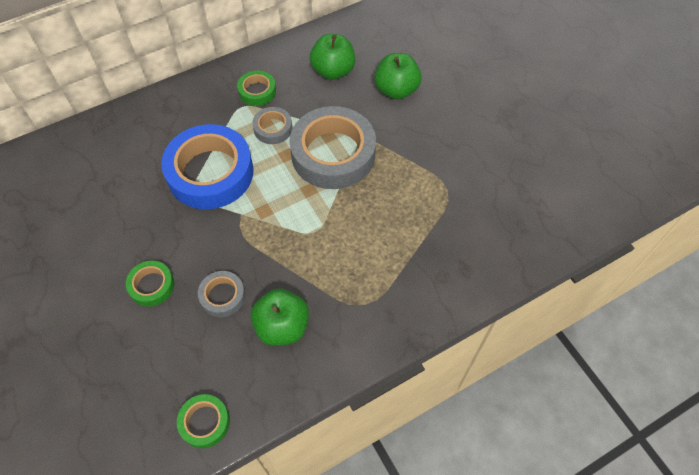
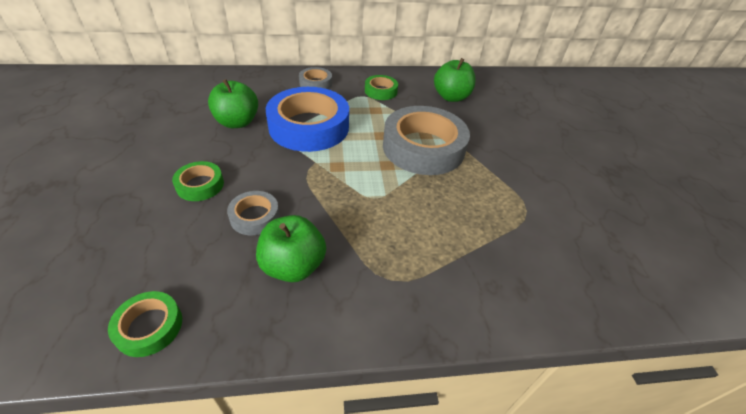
camera: 20 degrees right, 15 degrees down
grey tape [252,107,292,144] -> grey tape moved to [299,67,332,89]
green apple [375,53,422,100] -> green apple moved to [208,79,258,128]

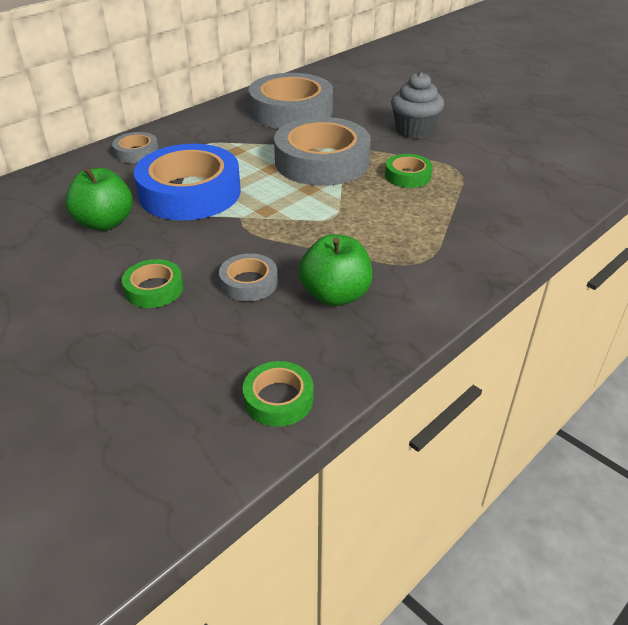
camera: 35 degrees left, 5 degrees down
green tape [365,75,398,100] -> green tape moved to [385,154,433,188]
green apple [434,58,476,102] -> grey tape [248,73,333,129]
none -> grey cupcake [391,72,444,139]

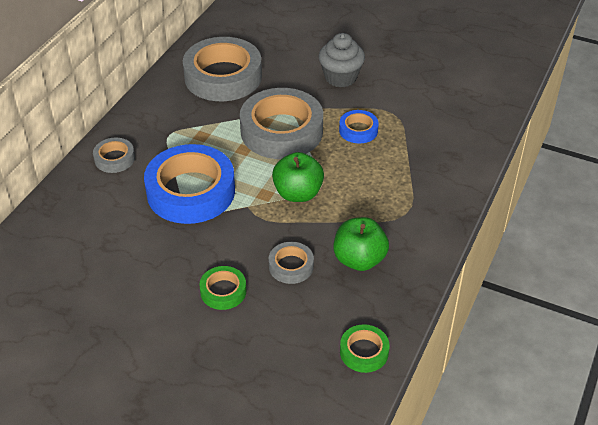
camera: 20 degrees left, 5 degrees up
green apple [65,167,133,231] -> green apple moved to [272,152,324,202]
green tape [385,154,433,188] -> blue tape [339,110,379,144]

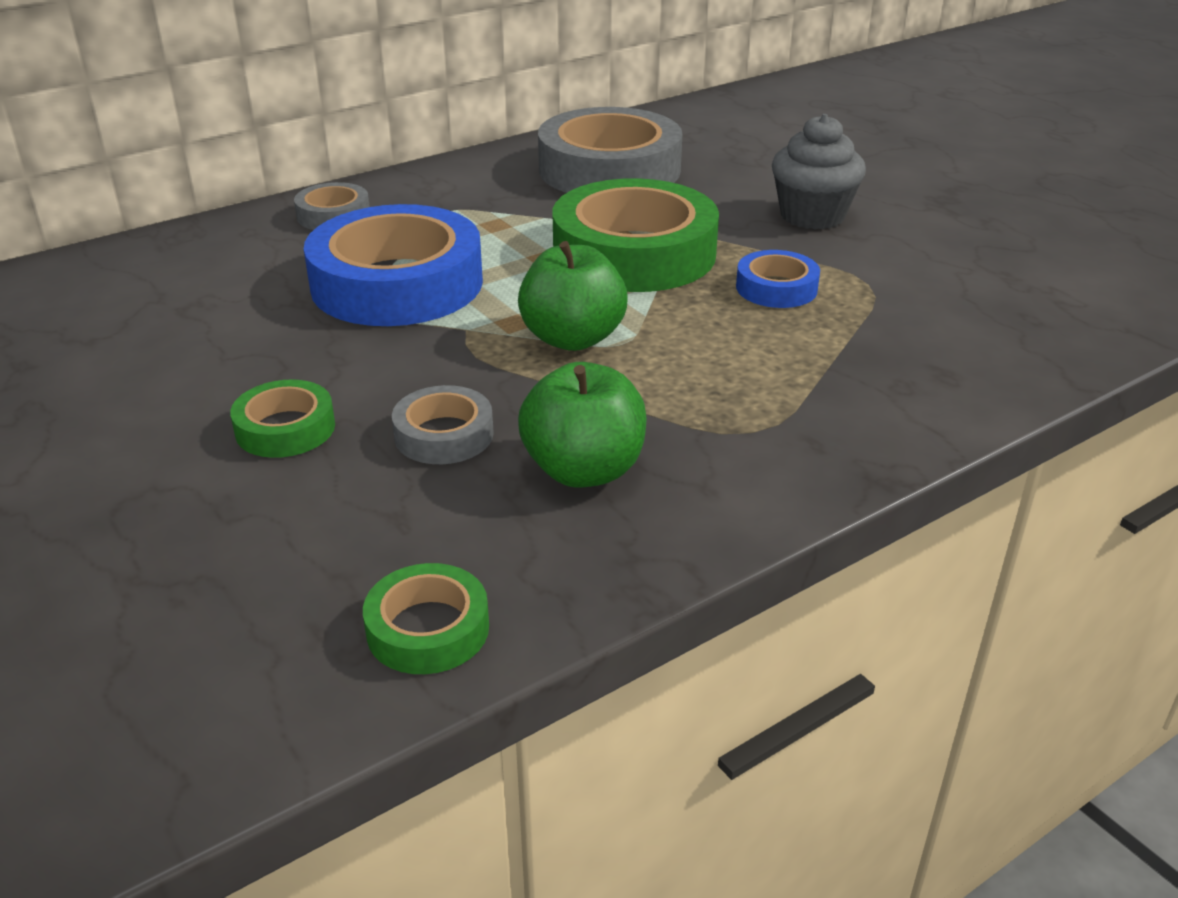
camera: 30 degrees right, 10 degrees down
grey tape [240,88,323,159] -> green tape [552,178,719,292]

